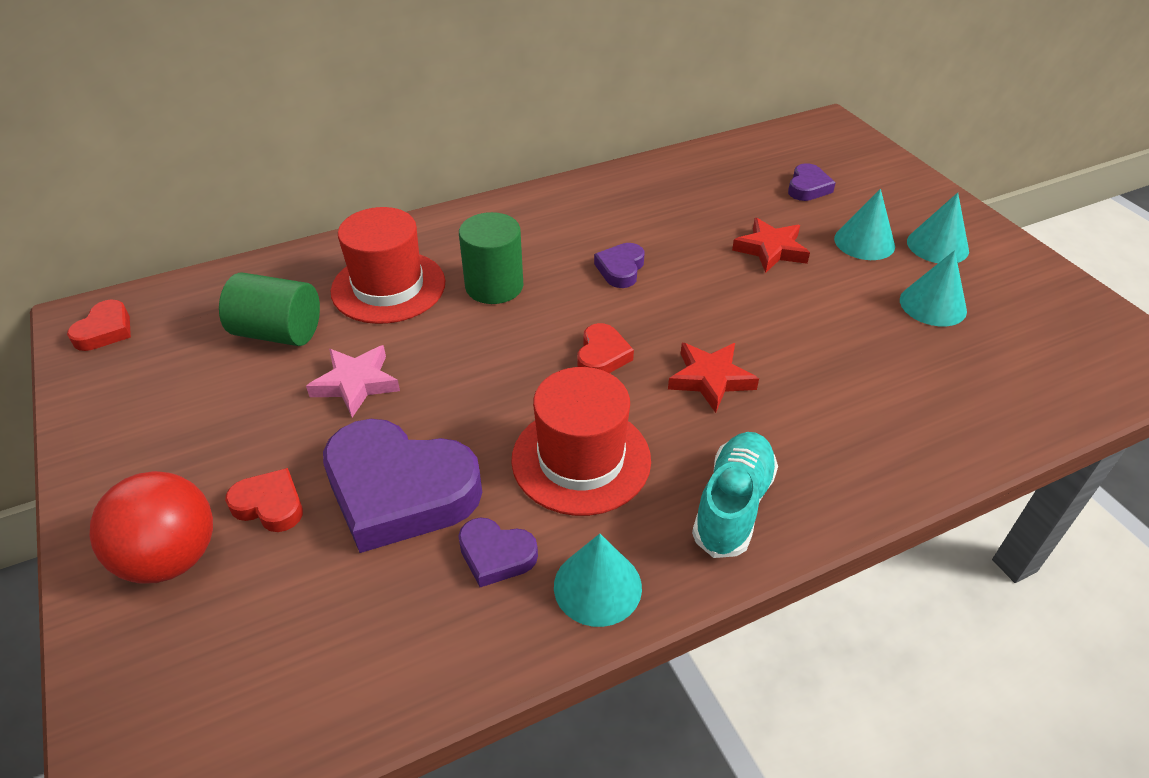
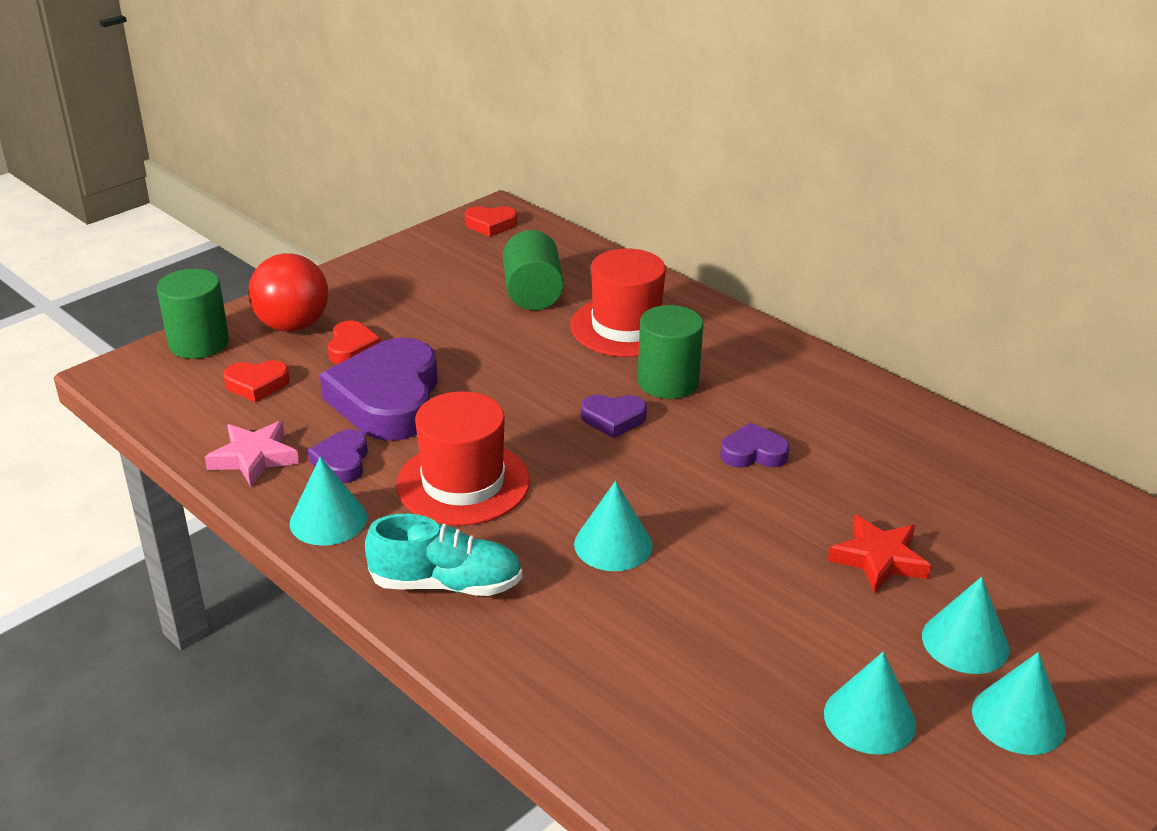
camera: 70 degrees right, 10 degrees down
pink star [306,345,400,418] -> pink star moved to [205,421,299,487]
red heart [577,323,634,373] -> red heart moved to [223,360,290,402]
red star [668,343,759,413] -> turquoise cone [574,481,653,571]
purple heart [788,163,836,201] -> purple heart moved to [581,394,647,438]
none -> green cylinder [157,269,229,359]

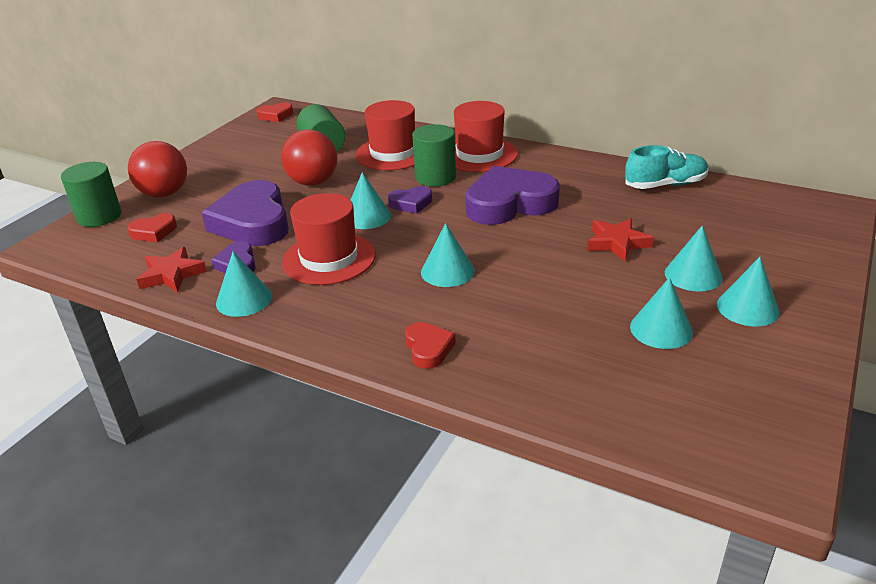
camera: 15 degrees left, 0 degrees up
pink star [205,421,299,487] -> red star [136,247,207,293]
red heart [328,320,381,364] -> red heart moved to [405,322,456,369]
turquoise shoe [365,514,522,596] -> turquoise shoe moved to [625,145,708,189]
purple heart [720,423,790,468] -> purple heart [465,166,560,225], size x2.12
none -> red ball [281,130,337,186]
none -> turquoise cone [351,172,391,229]
none -> red hat [454,101,518,172]

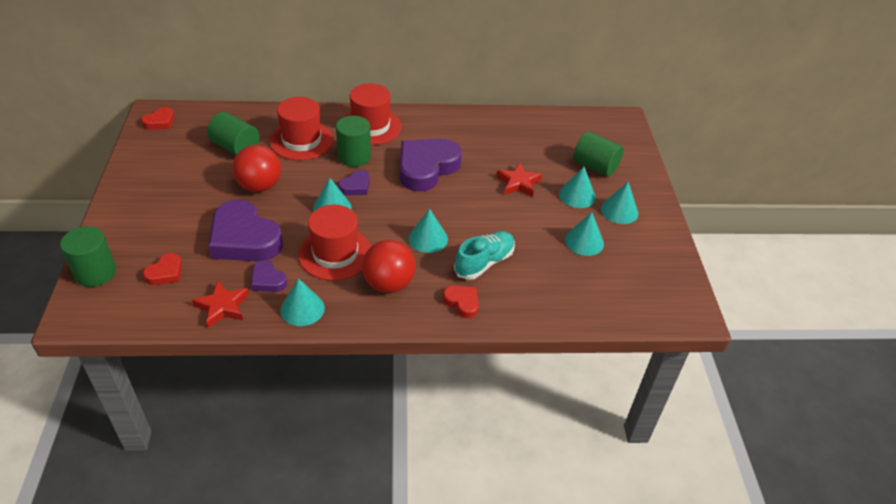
camera: 35 degrees left, 10 degrees up
red ball [128,141,187,198] -> red ball moved to [362,240,415,293]
turquoise shoe [625,145,708,189] -> turquoise shoe moved to [454,231,515,280]
none -> green cylinder [573,131,624,177]

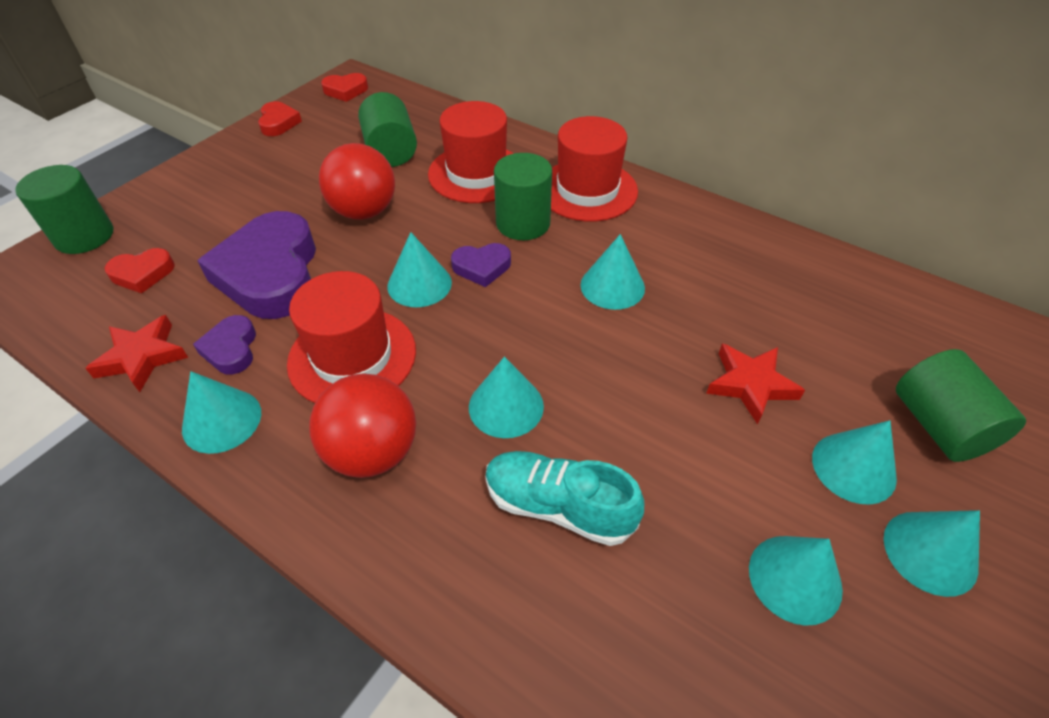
camera: 40 degrees right, 5 degrees up
purple heart [400,139,462,192] -> turquoise cone [580,234,645,310]
red heart [443,285,479,318] -> red heart moved to [258,101,302,136]
turquoise shoe [454,231,515,280] -> turquoise shoe turned 150 degrees counterclockwise [485,451,644,546]

